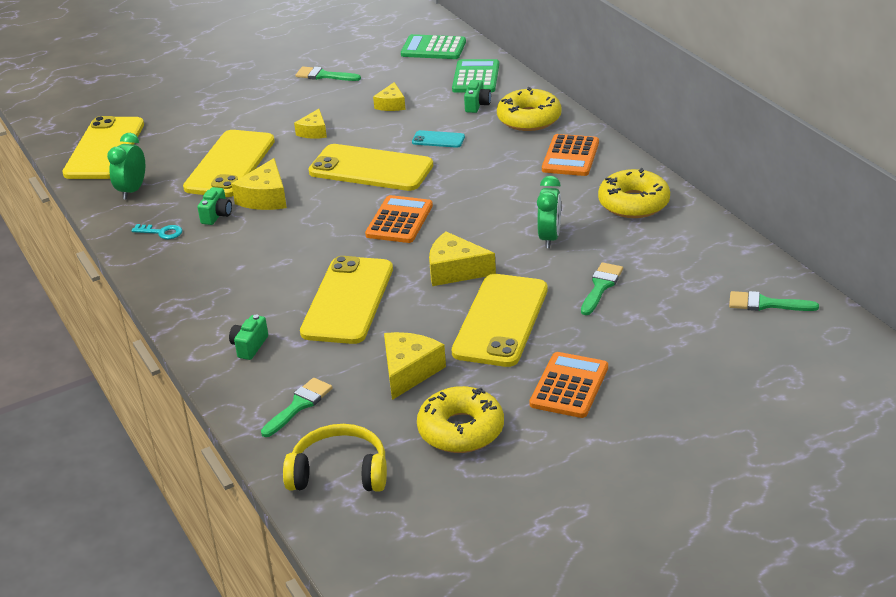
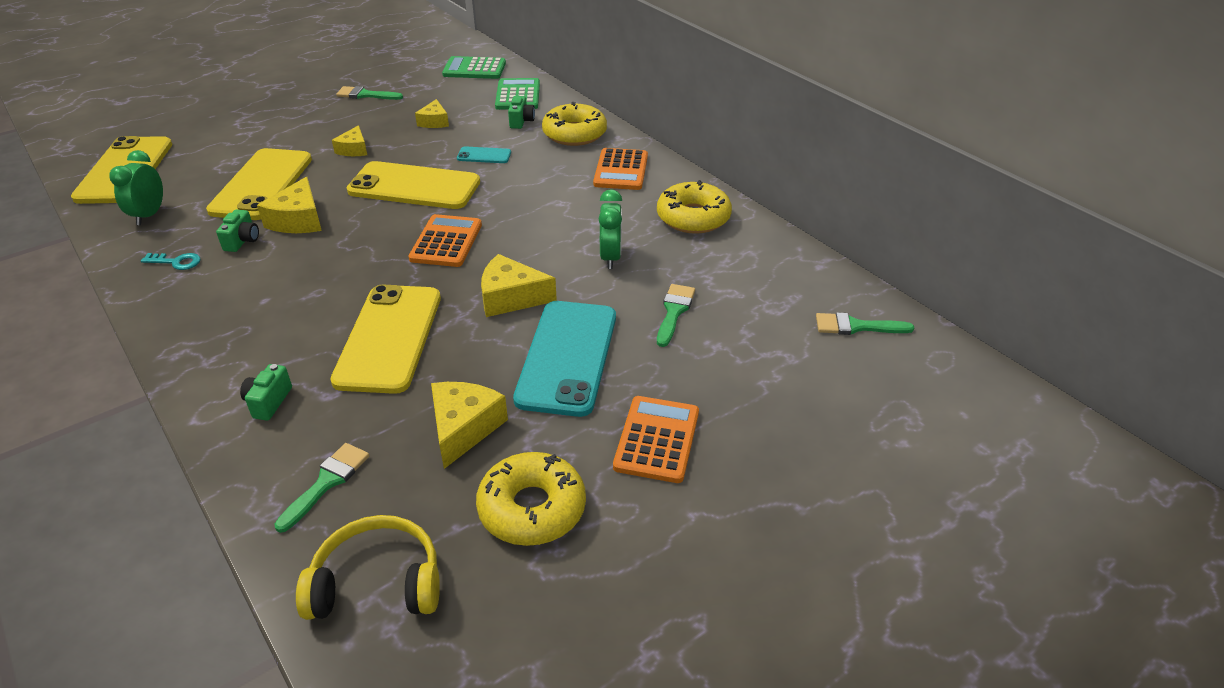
camera: 10 degrees left, 5 degrees up
yellow phone [452,274,548,367] -> turquoise phone [513,301,616,417]

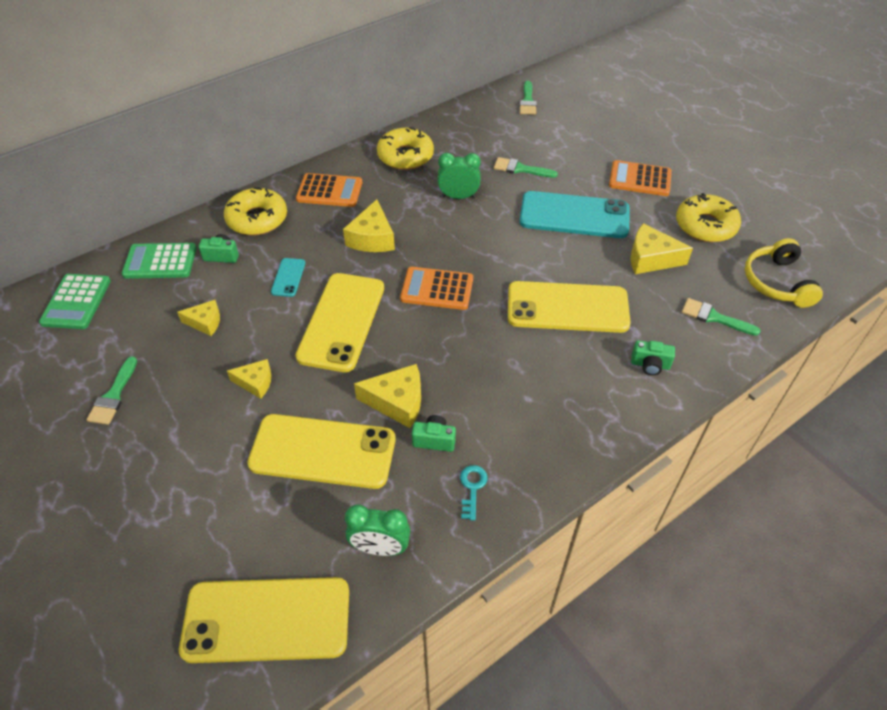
camera: 90 degrees left, 10 degrees up
yellow cheese [481,254,557,317] -> yellow cheese moved to [343,199,395,252]

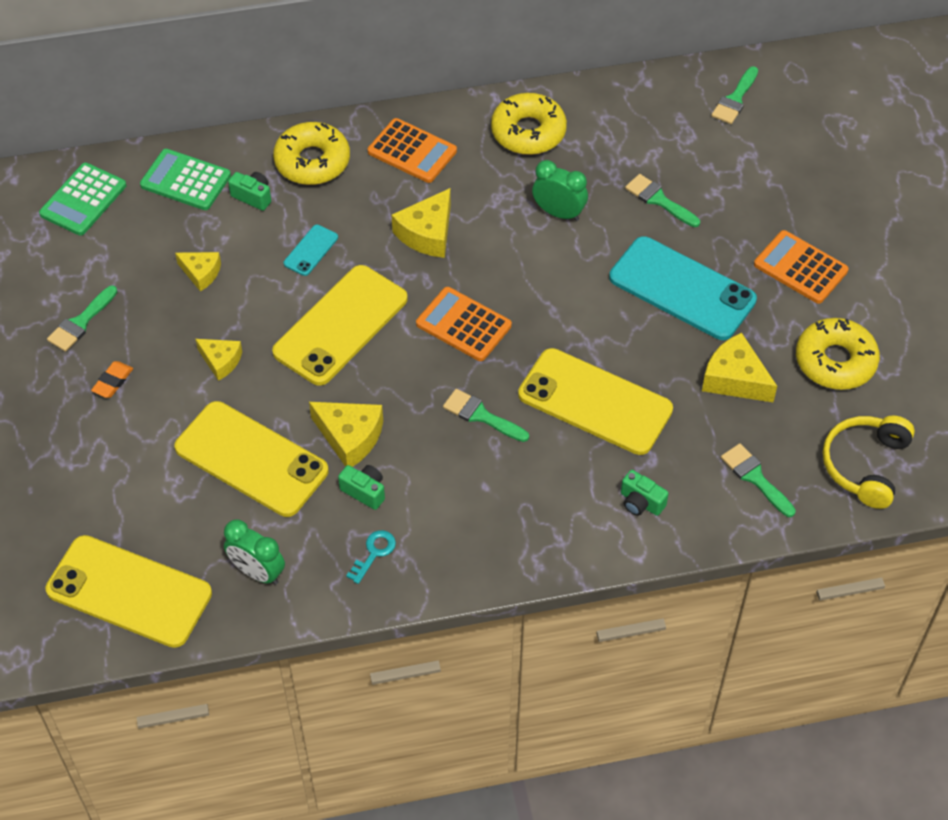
camera: 25 degrees right, 5 degrees up
none -> orange eraser [91,361,133,398]
none -> green brush [443,389,529,442]

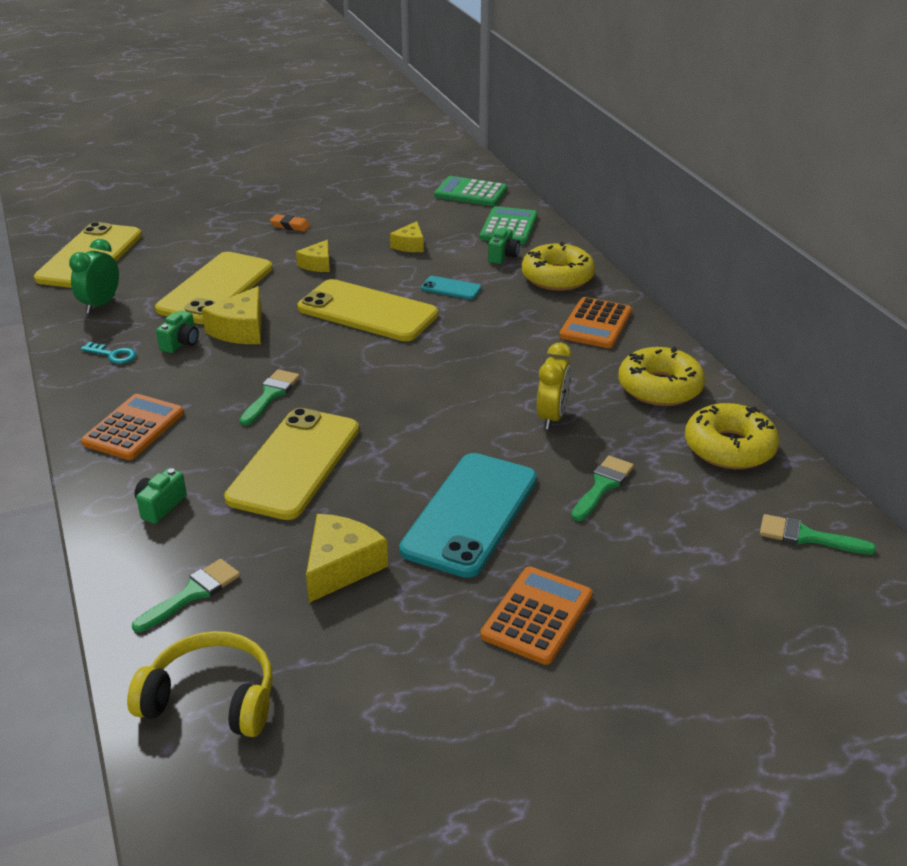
camera: 80 degrees right, 20 degrees down
green brush [47,285,117,352] -> none
yellow cheese [392,188,451,258] -> none
orange calculator [416,287,512,361] -> orange calculator moved to [81,394,184,460]
green clock [532,160,588,221] -> yellow clock [537,343,572,430]
yellow donut [796,318,880,390] -> yellow donut moved to [685,403,779,469]

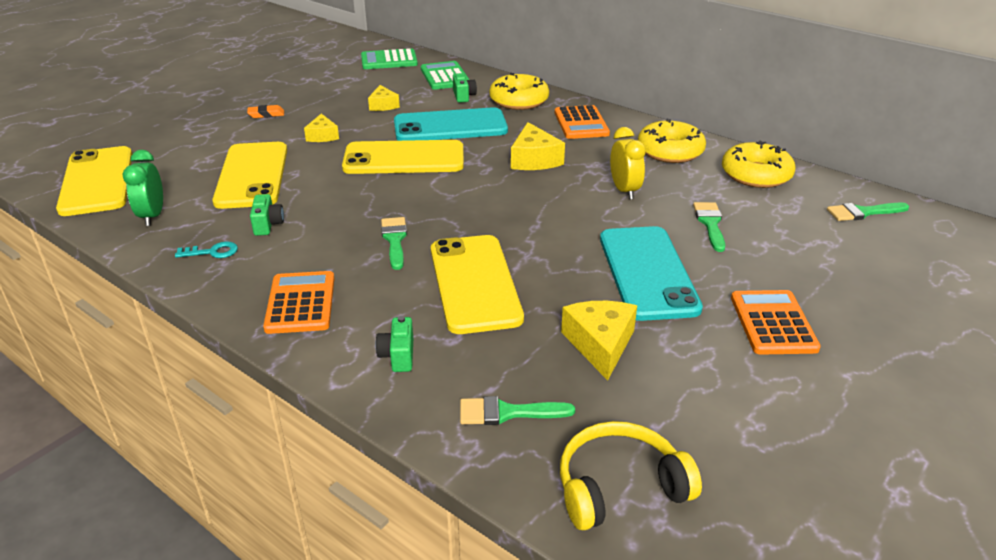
camera: 30 degrees left, 0 degrees up
green brush [132,559,240,632] -> green brush turned 105 degrees counterclockwise [460,396,575,425]
yellow cheese [202,286,262,344] -> yellow cheese moved to [511,122,565,170]
turquoise phone [421,276,481,299] -> turquoise phone [394,107,508,141], size x2.27

